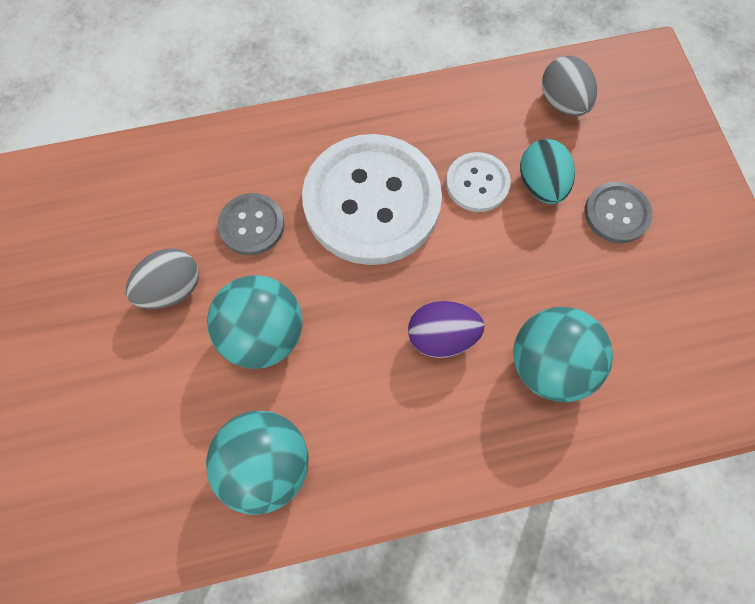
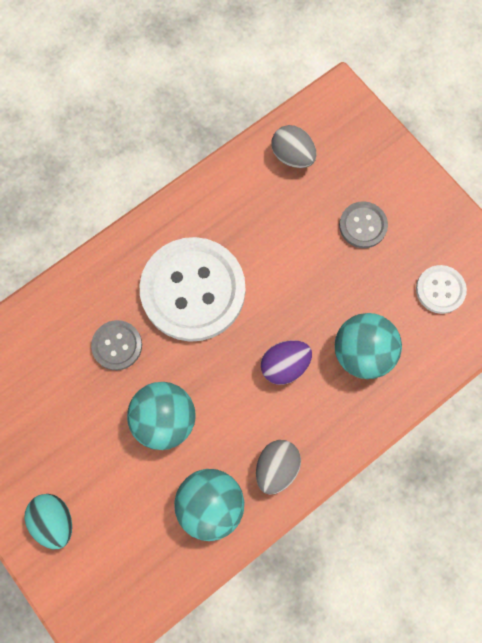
camera: 25 degrees left, 5 degrees up
grey egg [126,248,199,309] -> grey egg moved to [256,440,301,495]
white button [446,152,511,212] -> white button moved to [416,265,467,314]
turquoise egg [520,139,575,204] -> turquoise egg moved to [24,494,72,549]

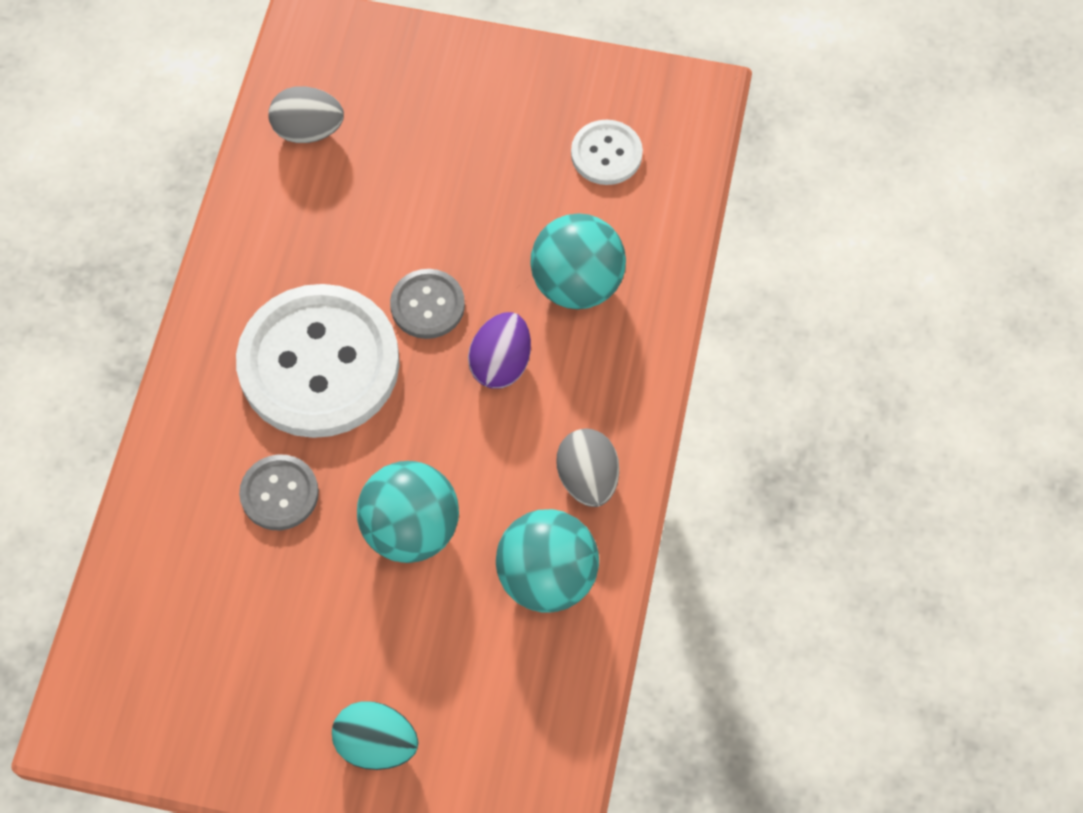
camera: 40 degrees left, 10 degrees down
grey button [339,201,388,248] -> grey button moved to [390,269,465,339]

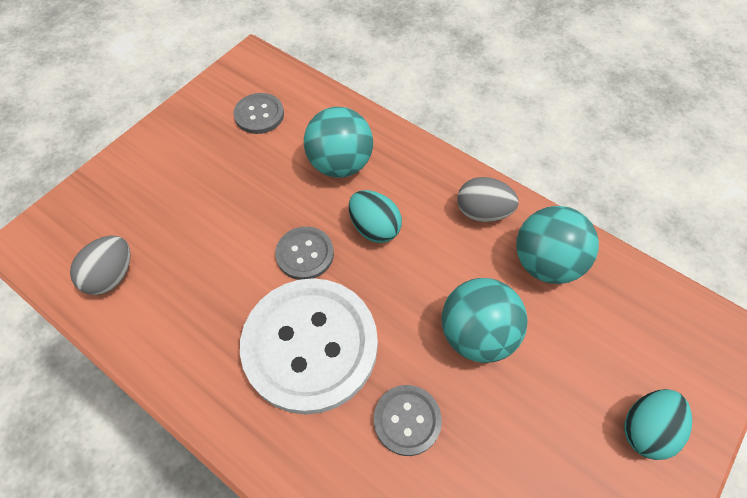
camera: 65 degrees left, 5 degrees down
purple egg [468,312,531,389] -> turquoise egg [349,190,402,243]
white button [571,120,643,185] -> grey button [234,93,284,134]

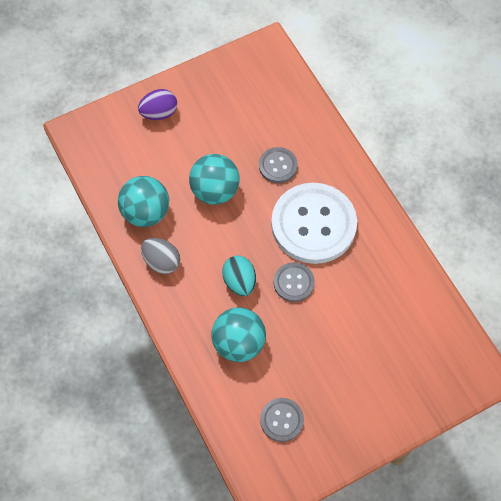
camera: 155 degrees left, 5 degrees up
grey egg [70,236,130,295] -> none
turquoise egg [624,389,692,460] -> purple egg [138,89,177,120]

